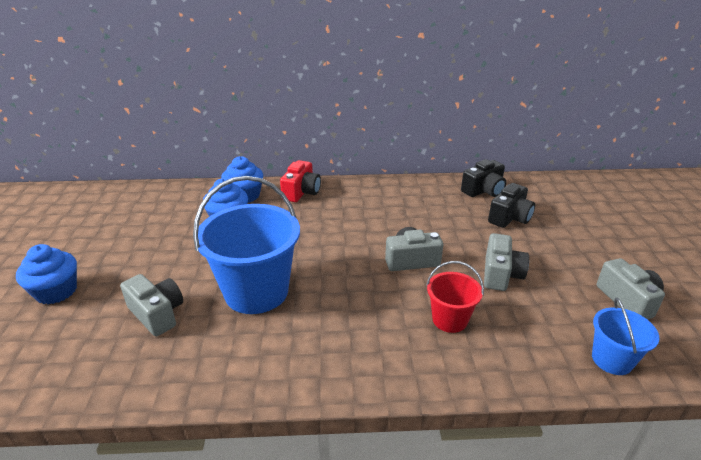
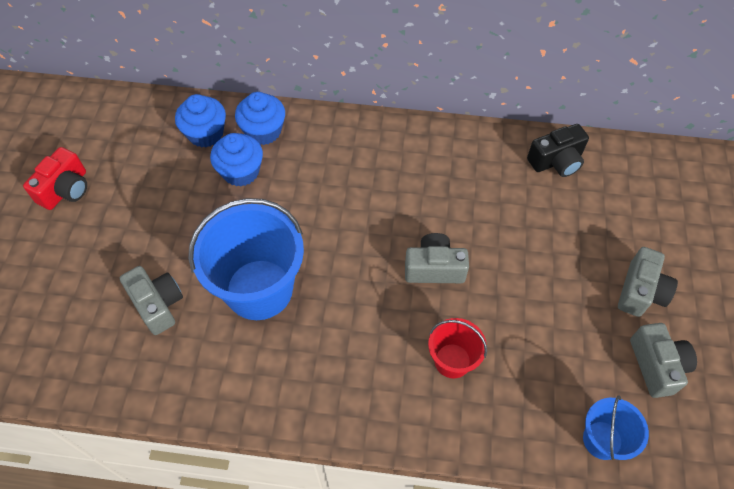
camera: 10 degrees right, 25 degrees up
blue cupcake [16,244,77,304] -> blue cupcake moved to [175,94,226,148]
red camera [280,160,321,202] -> red camera moved to [23,147,87,210]
grey camera [484,233,529,291] -> grey camera moved to [618,247,678,317]
black camera [488,183,535,228] -> none

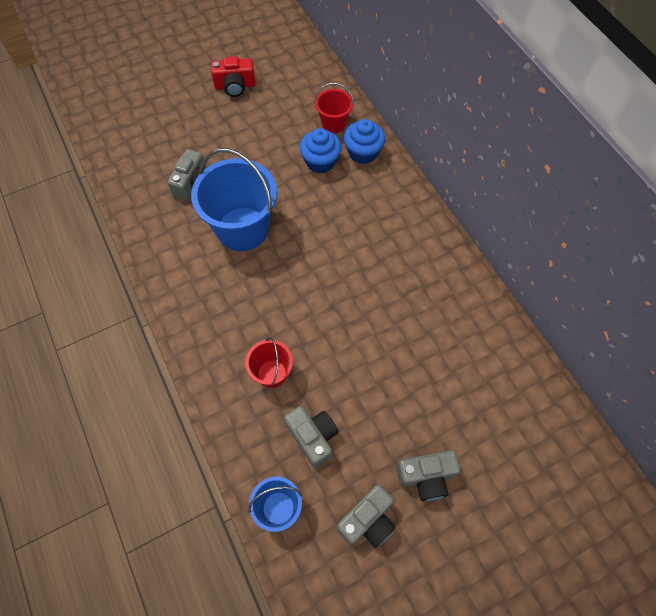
camera: 55 degrees right, 5 degrees up
blue cupcake [175,94,226,148] -> red bucket [315,83,354,133]
grey camera [405,233,469,283] -> grey camera moved to [284,406,338,468]
black camera [527,124,589,177] -> none

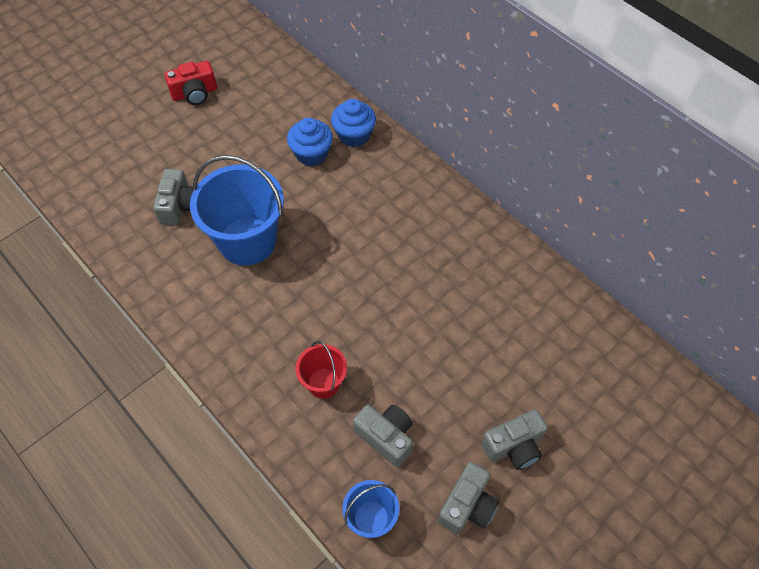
camera: 15 degrees left, 5 degrees down
red bucket [315,83,354,133] -> none

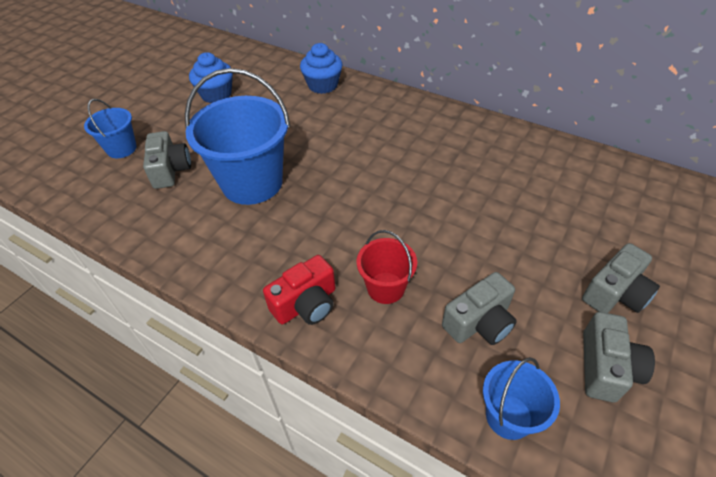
camera: 15 degrees left, 10 degrees down
red camera [164,61,217,105] -> red camera moved to [263,255,335,325]
blue cupcake [287,118,333,166] -> blue cupcake moved to [189,52,233,103]
grey camera [353,405,413,467] -> grey camera turned 120 degrees clockwise [442,272,517,345]
none -> blue bucket [84,99,137,158]

